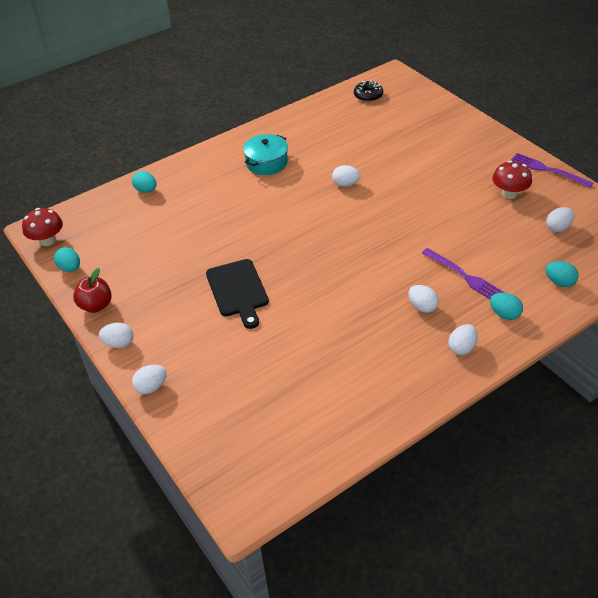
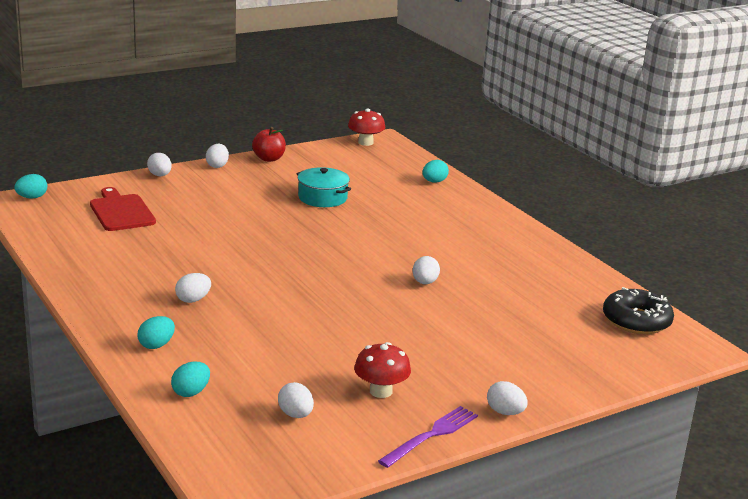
camera: 90 degrees right, 20 degrees down
turquoise egg [54,247,80,272] -> turquoise egg moved to [14,174,47,199]
black cutting board [206,259,269,329] -> none
turquoise pot [243,134,288,175] -> turquoise pot moved to [297,167,351,207]
black donut [354,81,383,102] -> black donut [603,287,674,334], size x1.56
purple fork [422,248,505,299] -> none
white egg [449,324,478,355] -> white egg moved to [487,381,528,415]
none -> red cutting board [90,187,156,231]

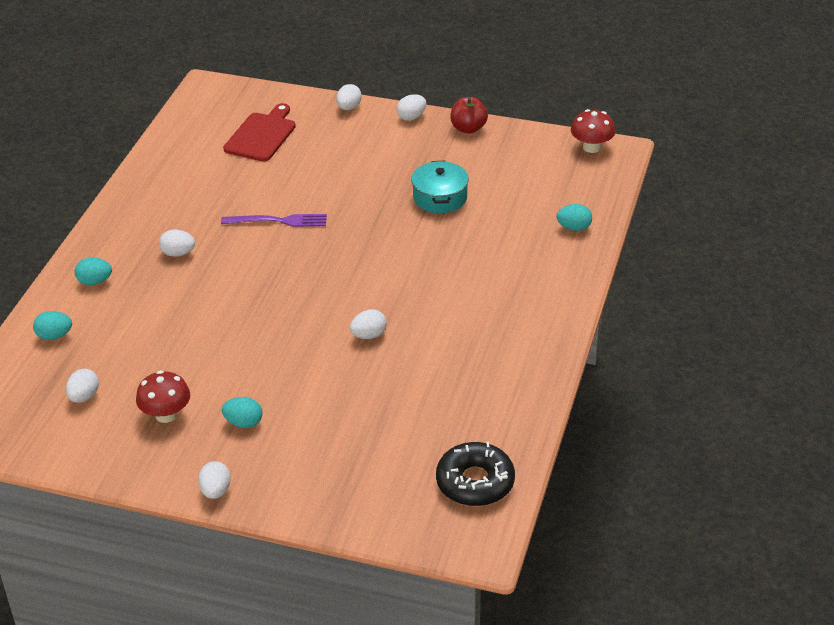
camera: 50 degrees right, 15 degrees up
turquoise egg [14,174,47,199] -> turquoise egg moved to [222,397,263,428]
purple fork [378,406,478,468] -> purple fork moved to [221,214,327,227]

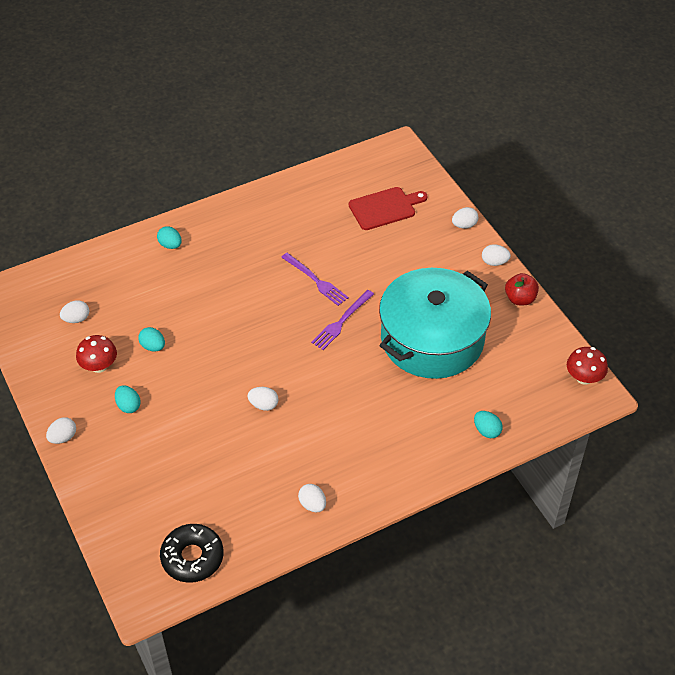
camera: 45 degrees right, 10 degrees up
turquoise egg [33,311,72,340] -> turquoise egg moved to [138,327,165,352]
white egg [159,230,195,257] -> white egg moved to [298,484,326,512]
turquoise pot [411,161,469,213] -> turquoise pot [379,268,491,379], size x2.22
none -> purple fork [311,290,374,350]

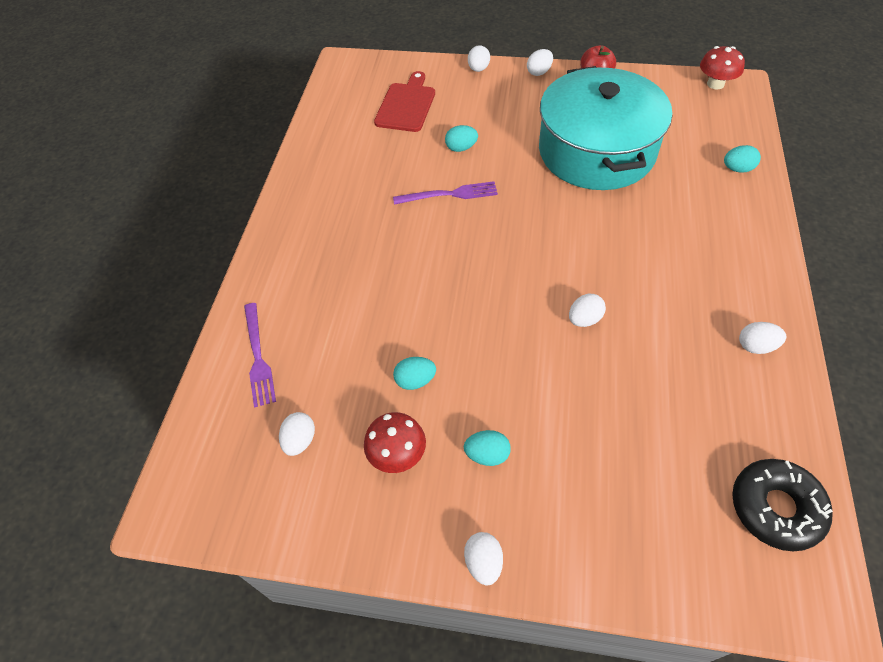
camera: 50 degrees left, 5 degrees up
turquoise egg [157,226,182,249] -> turquoise egg moved to [445,125,478,152]
purple fork [311,290,374,350] -> purple fork moved to [244,303,276,407]

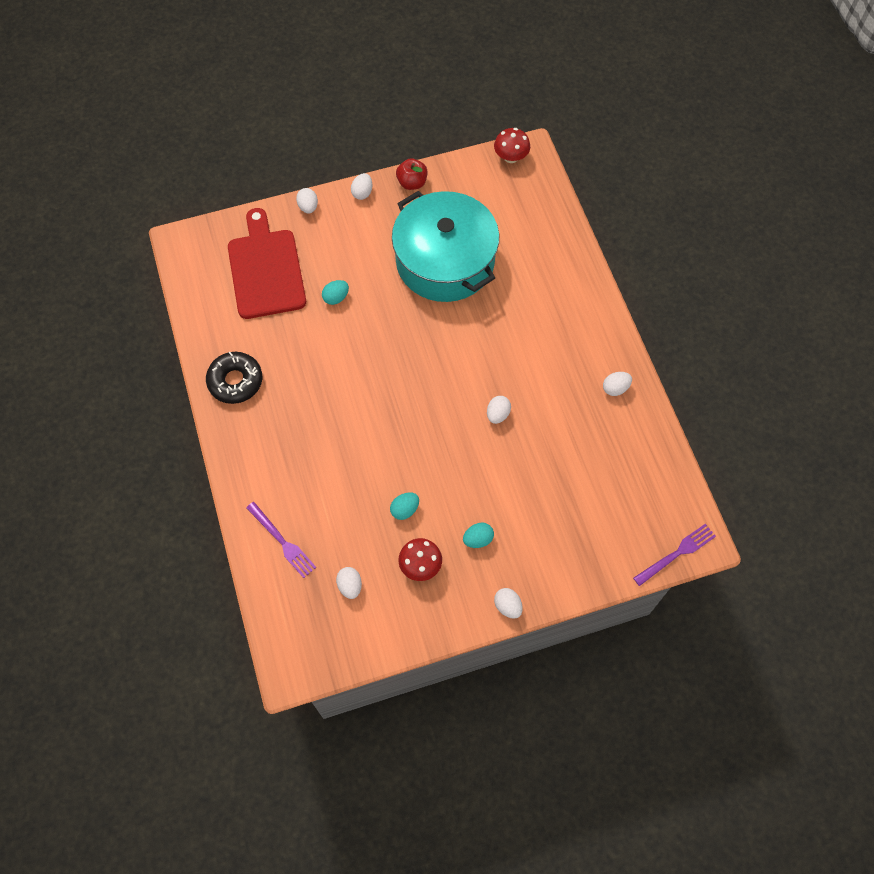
camera: 30 degrees left, 10 degrees up
red cutting board [374,71,435,132] -> red cutting board [228,208,306,319], size x1.53
purple fork [393,181,498,205] -> purple fork moved to [633,524,716,586]
turquoise egg [724,145,761,172] -> none
black donut [732,459,833,552] -> black donut moved to [206,352,262,404]

